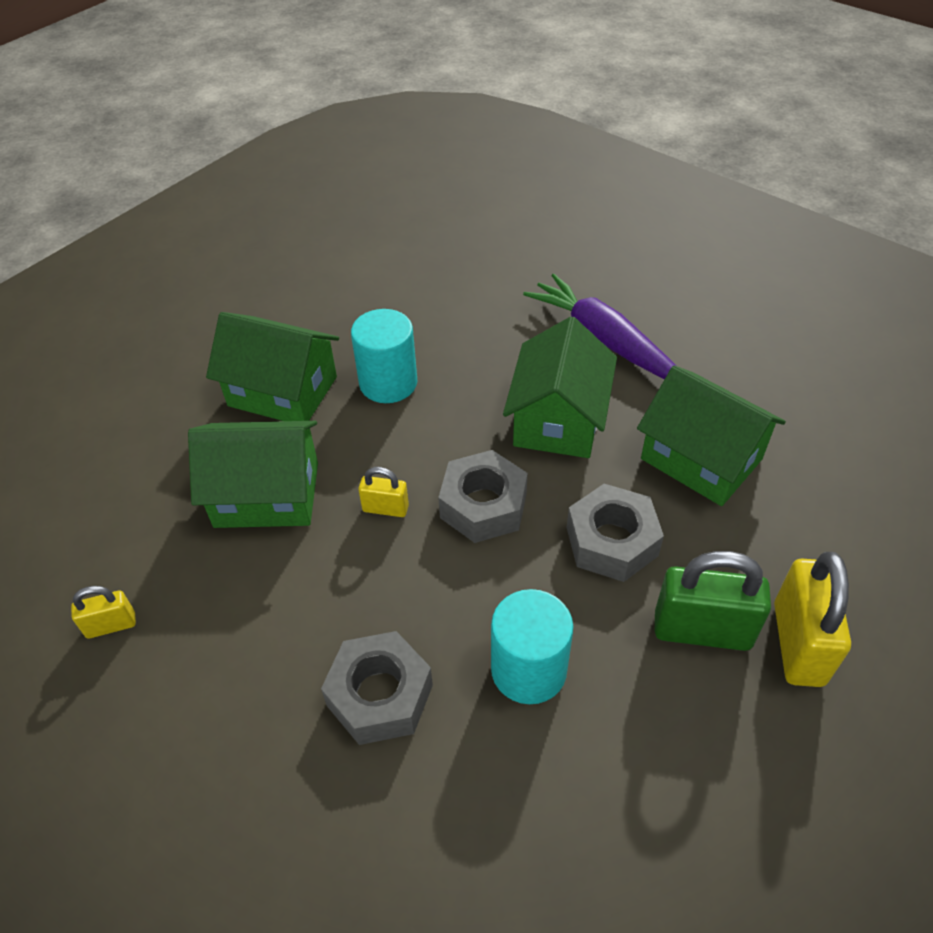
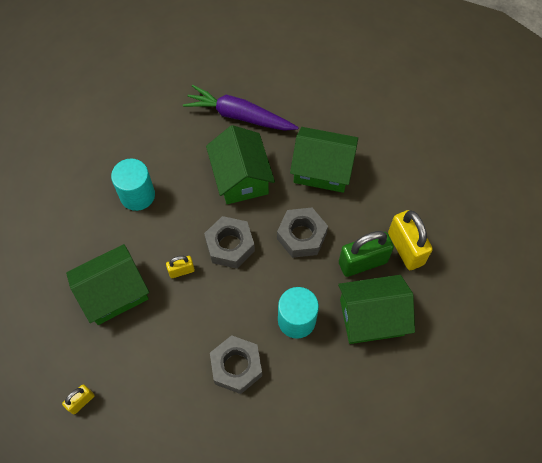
camera: 30 degrees left, 15 degrees up
green house [206,312,339,421] -> green house moved to [338,275,415,344]

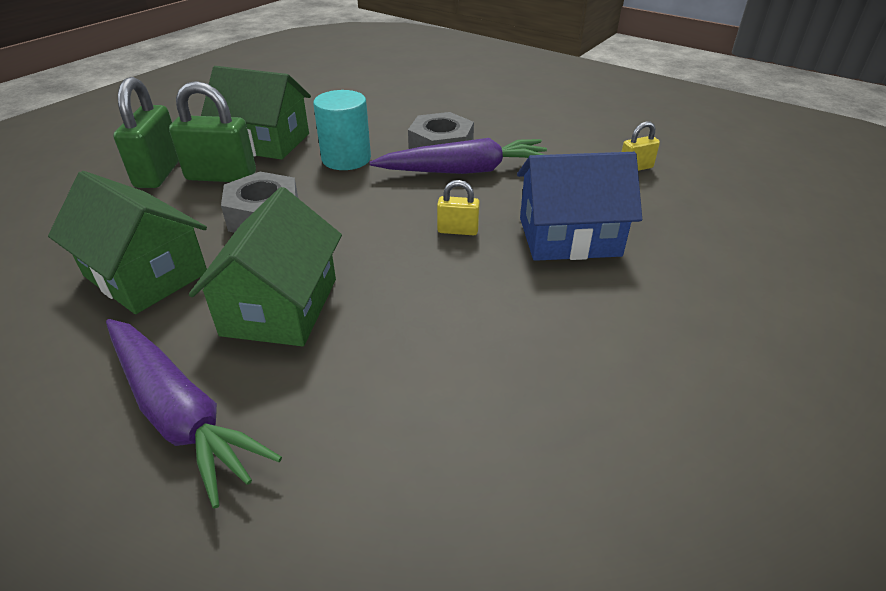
camera: 155 degrees left, 25 degrees down
green house [66,244,149,325] -> blue house [517,152,642,261]
turquoise cylinder [111,159,155,211] -> none
grey nut [204,216,255,269] -> none
yellow padlock [388,210,433,270] -> green padlock [113,77,179,188]
none -> purple carrot [369,138,547,174]

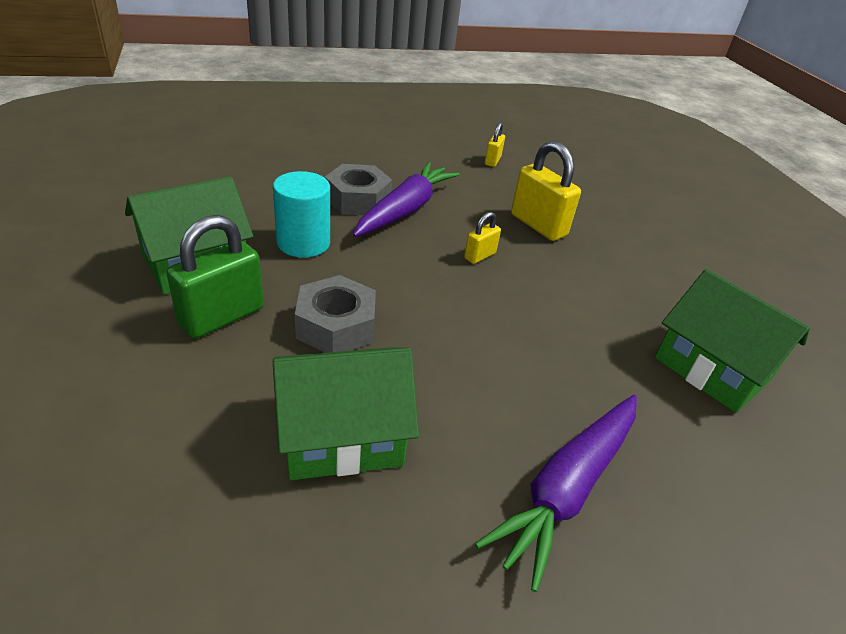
camera: 55 degrees left, 0 degrees up
purple carrot [106,319,282,509] -> purple carrot turned 135 degrees clockwise [475,395,637,592]
green padlock [113,77,179,188] -> none
green house [189,187,342,346] -> green house moved to [655,269,810,413]
blue house [517,152,642,261] -> yellow padlock [511,141,581,241]

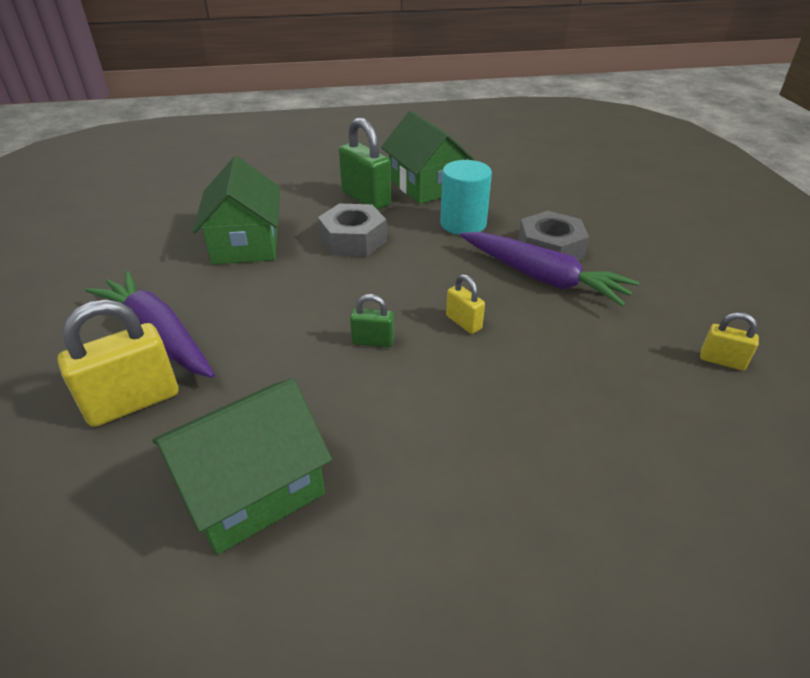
camera: 100 degrees right, 0 degrees up
yellow padlock [511,141,581,241] -> yellow padlock moved to [57,299,178,427]
none -> green padlock [350,294,394,347]

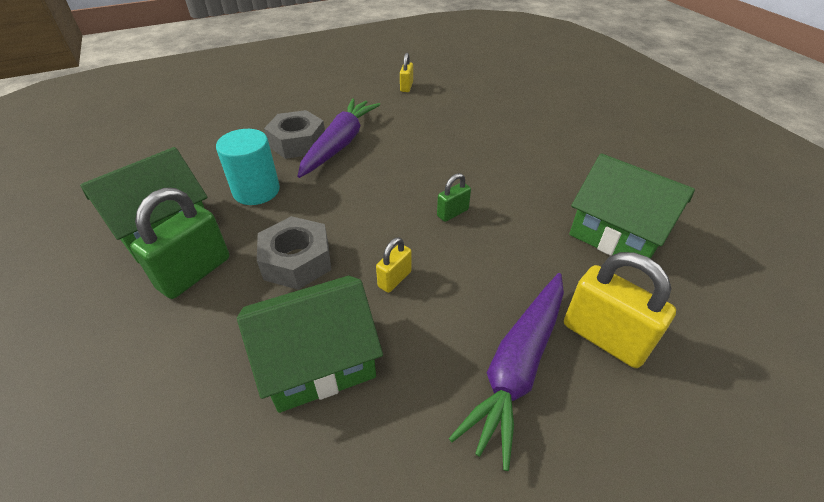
camera: 105 degrees left, 5 degrees up
green padlock [350,294,394,347] -> green padlock turned 60 degrees clockwise [437,173,471,222]
yellow padlock [446,274,485,334] -> yellow padlock moved to [376,237,412,293]

